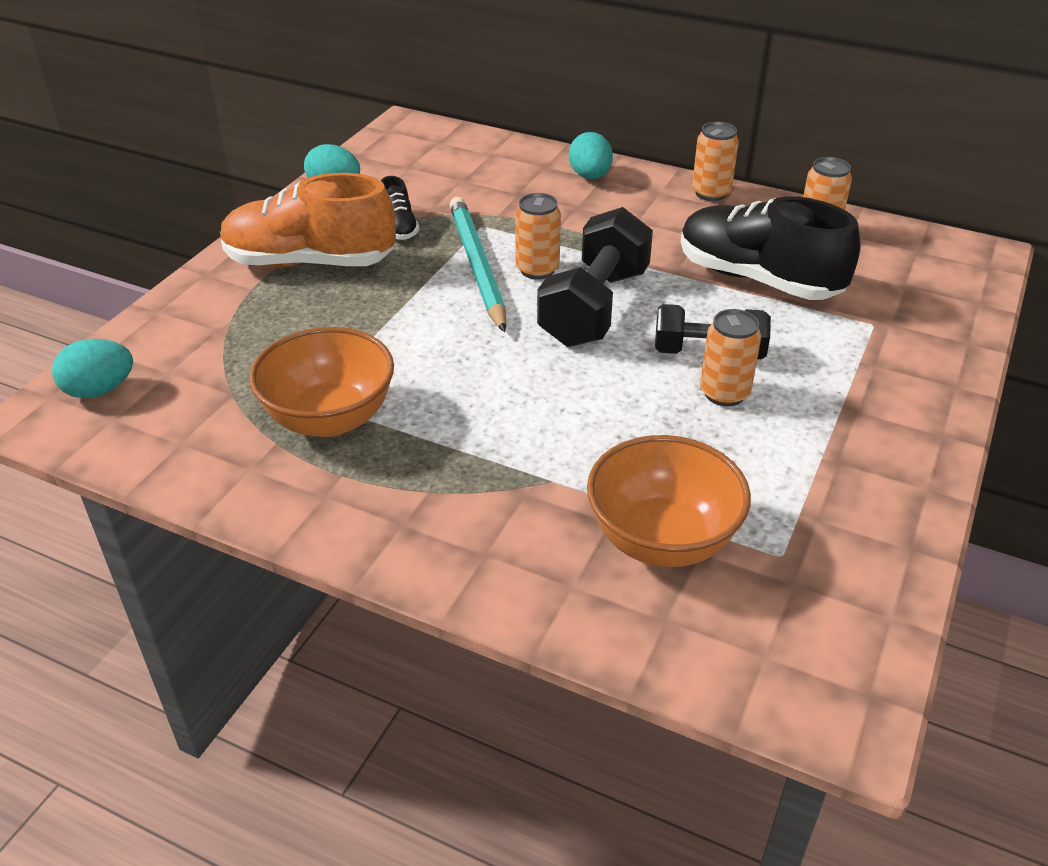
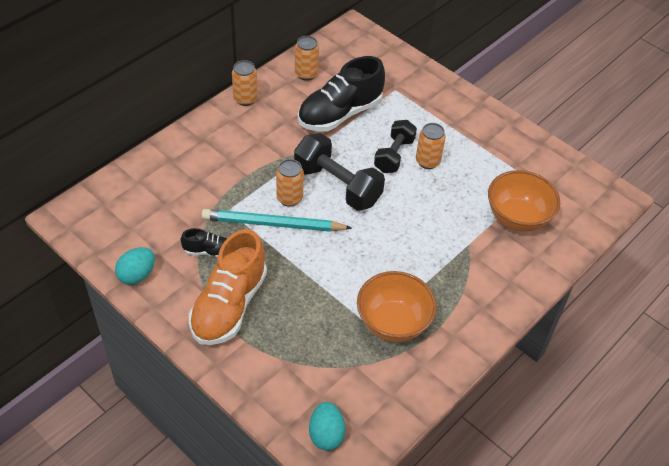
camera: 75 degrees left, 10 degrees up
turquoise egg [569,132,613,179] -> none

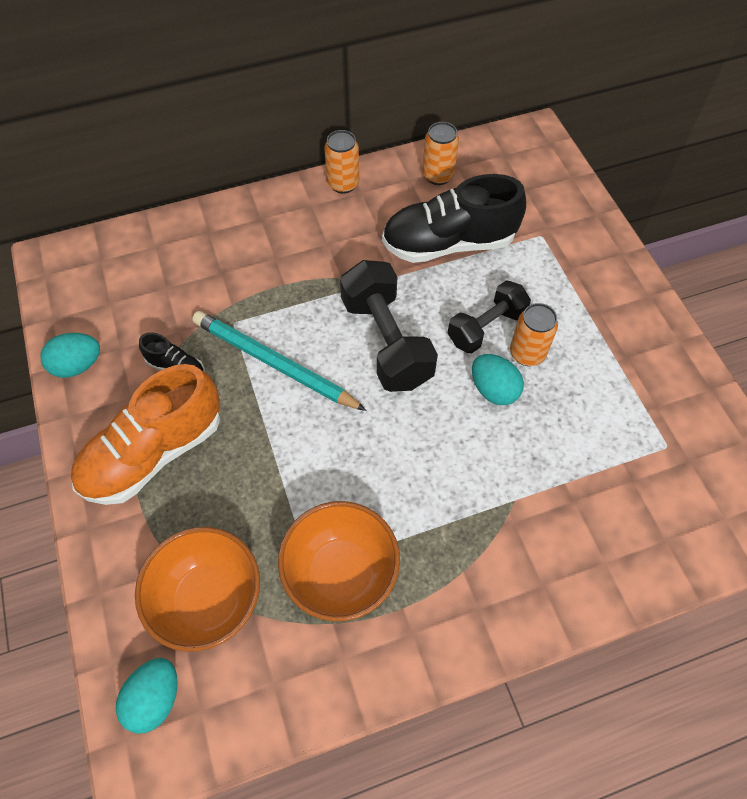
camera: 30 degrees right, 10 degrees up
orange can [276,159,304,207] -> none
orange bowl [488,170,560,232] -> orange bowl moved to [135,527,260,652]
none -> turquoise egg [472,354,524,405]

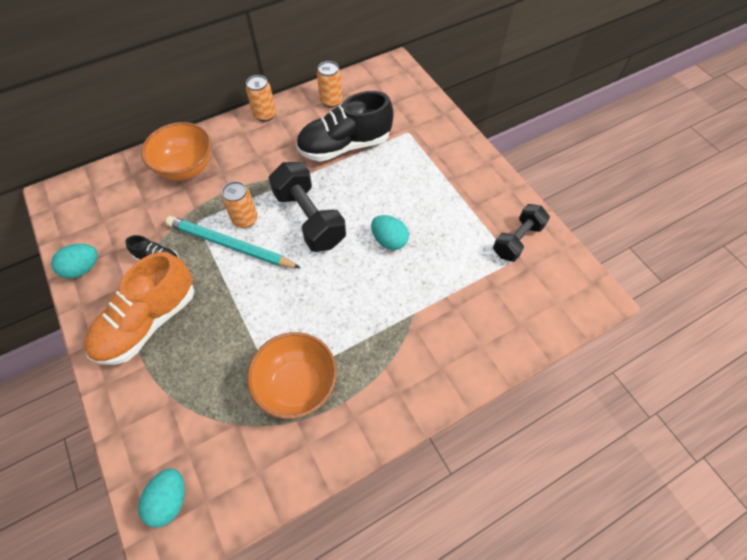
camera: 10 degrees left, 0 degrees up
orange bowl [135,527,260,652] -> orange bowl moved to [141,122,212,181]
black dumbbell [448,280,531,353] -> black dumbbell moved to [493,204,550,262]
orange can [510,303,558,366] -> orange can moved to [222,181,258,228]

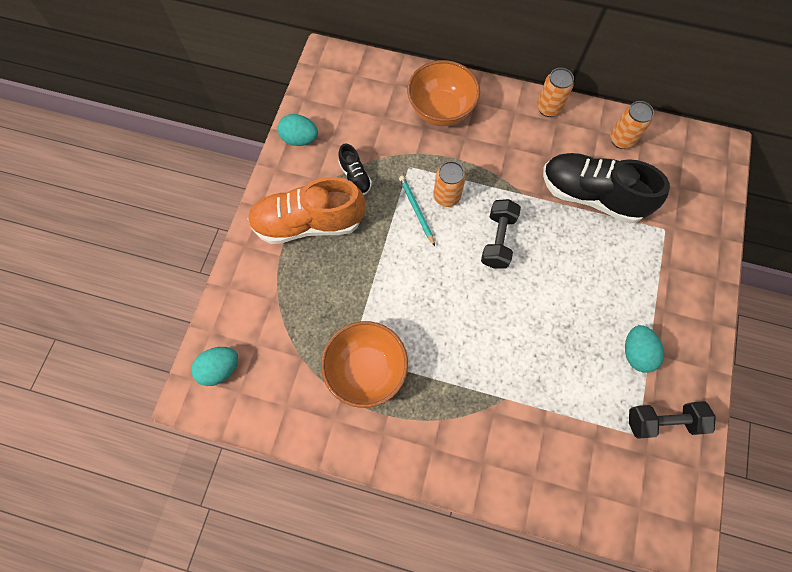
camera: 45 degrees right, 10 degrees up
turquoise pencil [166,216,301,268] -> turquoise pencil [399,176,435,246], size x0.54
black dumbbell [269,162,346,252] -> black dumbbell [481,199,521,269], size x0.65
turquoise egg [371,215,409,250] -> turquoise egg moved to [625,325,664,373]

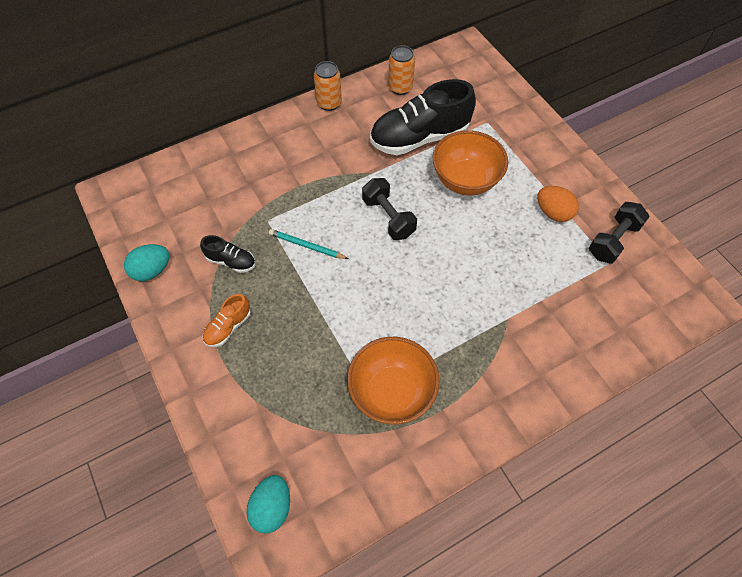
camera: 45 degrees left, 10 degrees down
orange shoe [248,177,365,244] -> orange shoe [203,294,251,347], size x0.47
orange bowl [407,60,480,126] -> orange bowl moved to [432,130,508,195]
orange can [433,161,466,207] -> none
turquoise egg [625,325,664,373] -> orange egg [537,186,579,222]

